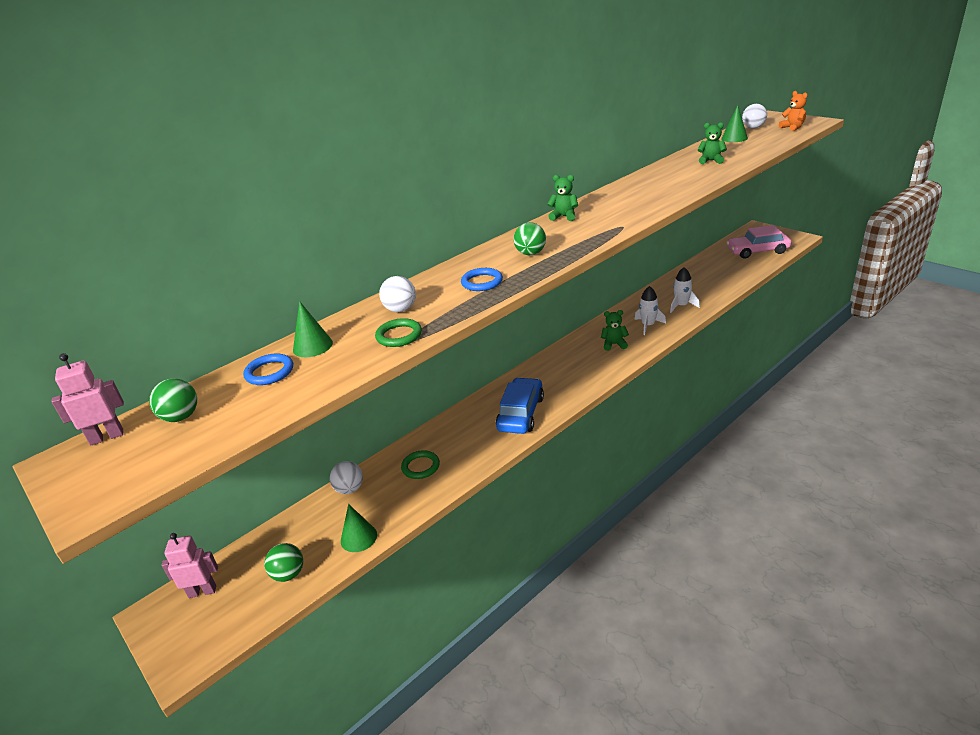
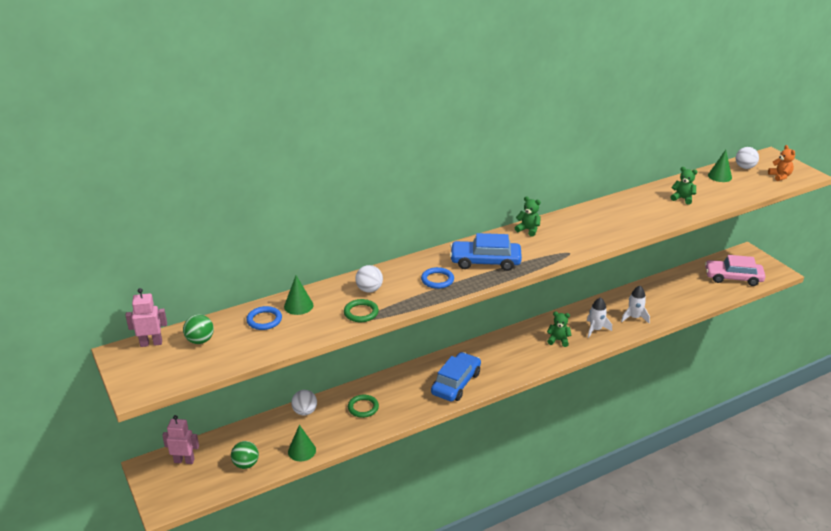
camera: 10 degrees right, 0 degrees up
green ball [514,222,546,255] -> blue car [450,233,522,271]

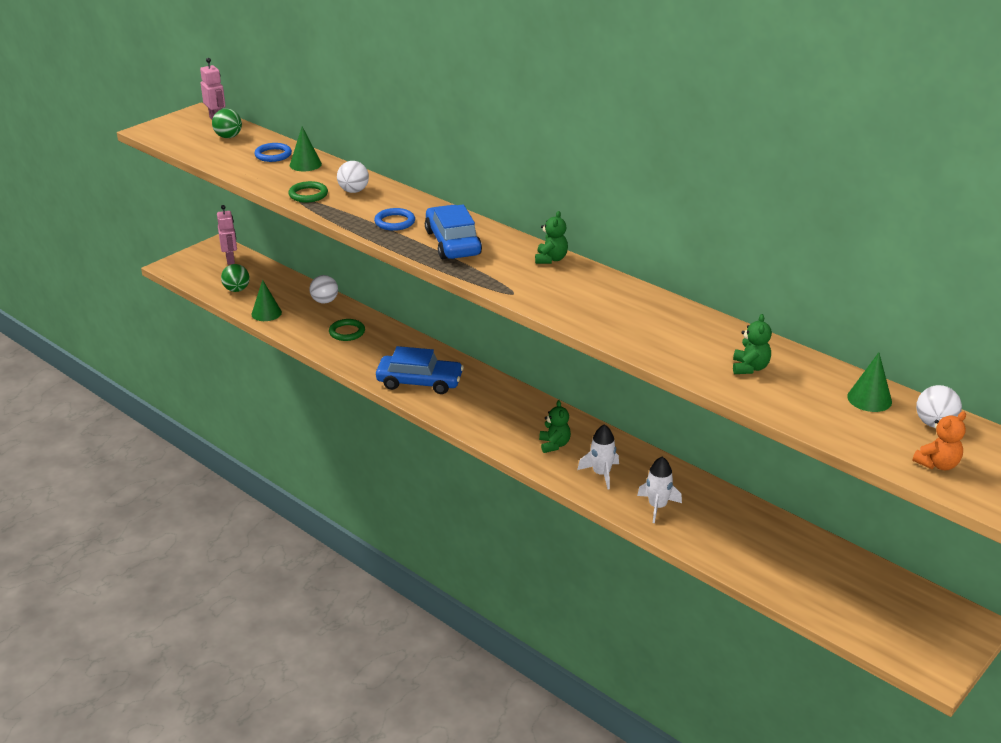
camera: 70 degrees right, 0 degrees up
pink car [705,255,765,286] -> none

